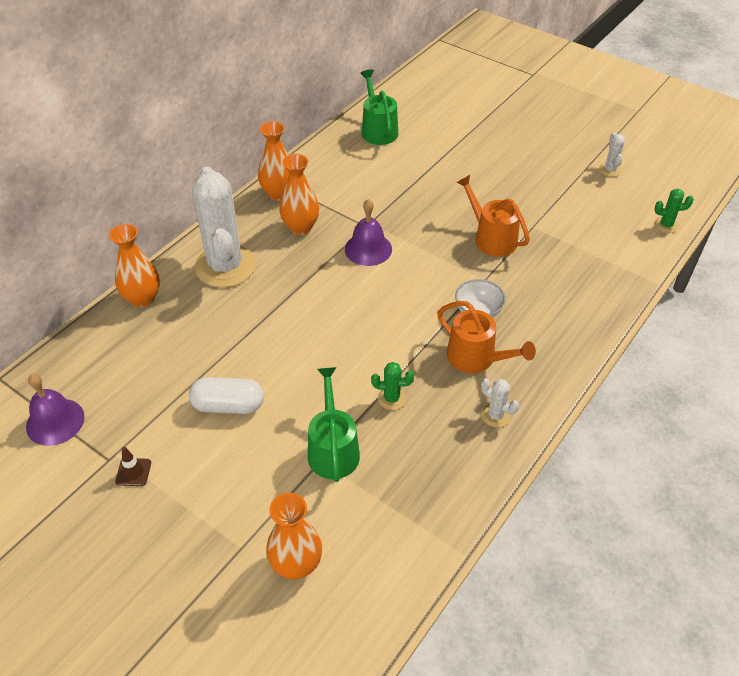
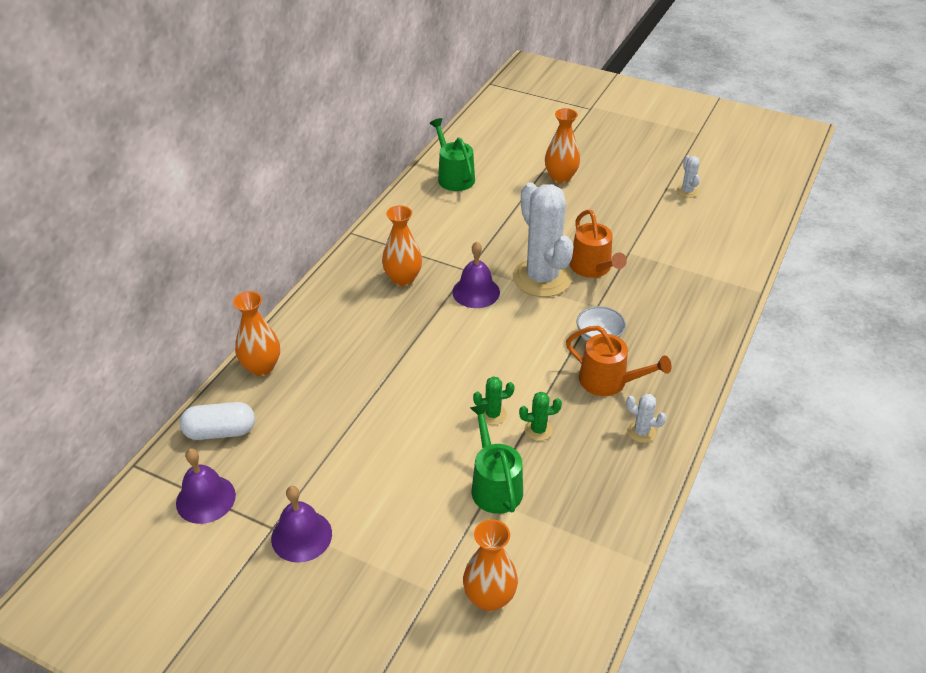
camera: 10 degrees left, 5 degrees down
brown traffic cone [115,447,151,486] -> purple bell [271,486,332,563]
white capsule [189,377,264,414] -> white capsule moved to [180,402,255,440]
white cactus [192,167,256,288] -> white cactus moved to [513,183,574,297]
orange vase [258,121,289,201] -> orange vase moved to [545,108,580,184]
orange watering can [456,175,530,257] -> orange watering can turned 150 degrees counterclockwise [570,210,627,278]
green cactus [654,189,694,233] -> green cactus moved to [473,376,515,425]

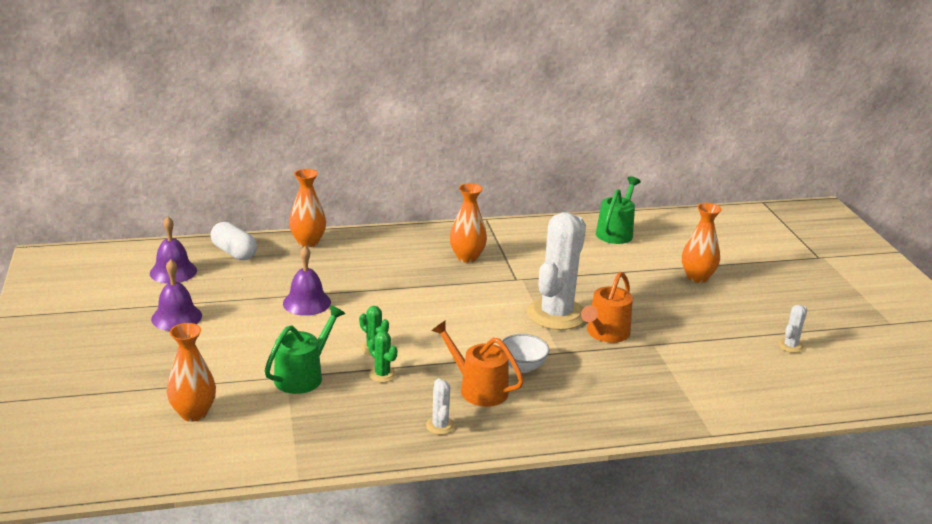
camera: 50 degrees right, 15 degrees down
purple bell [452,242,500,308] -> purple bell moved to [283,246,331,316]
orange watering can [566,326,672,396] -> orange watering can turned 135 degrees clockwise [431,320,524,407]

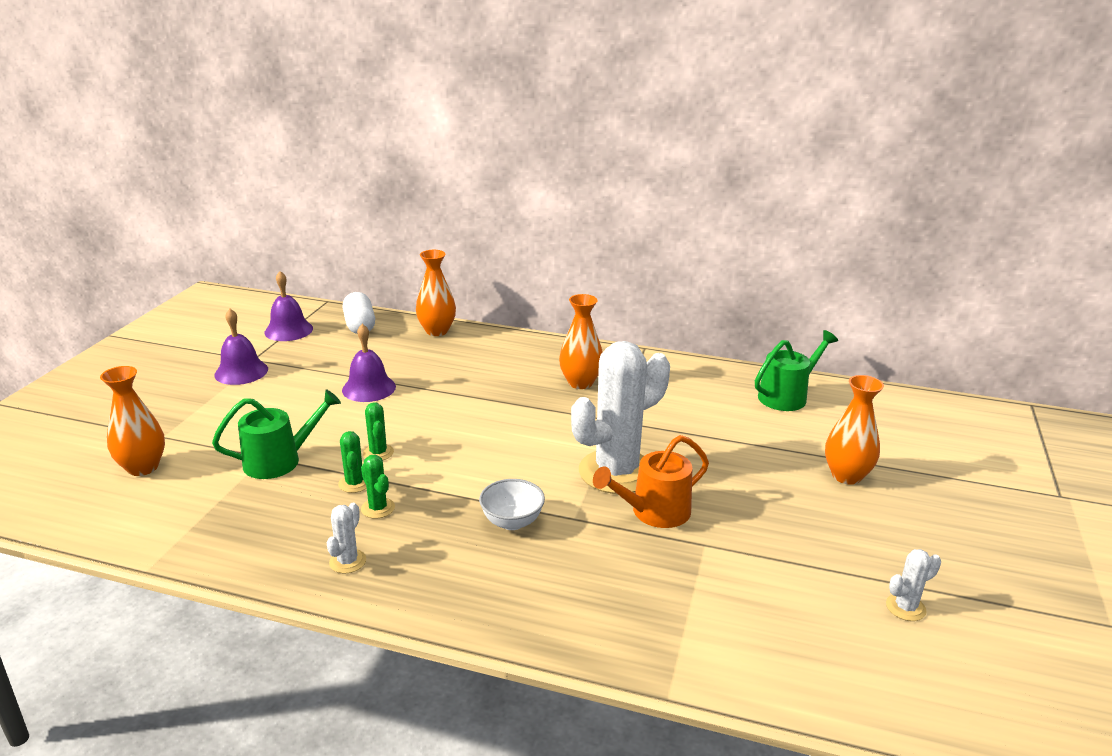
camera: 30 degrees right, 0 degrees up
orange watering can [431,320,524,407] -> none
none -> green cactus [361,455,395,519]

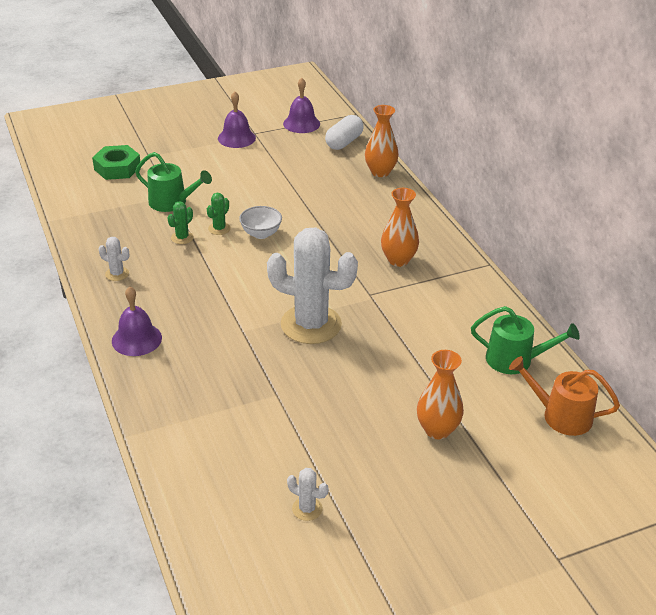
camera: 50 degrees right, 10 degrees up
orange vase [100,366,165,476] -> green nut [92,145,140,180]
white cactus [327,503,366,574] -> white cactus turned 45 degrees clockwise [99,237,129,281]
purple bell [342,324,396,402] -> purple bell moved to [112,286,162,356]
green cactus [361,455,395,519] -> none
white bowl [479,479,545,530] -> white bowl moved to [239,206,282,239]
orange watering can [593,435,709,528] -> orange watering can moved to [509,356,620,436]

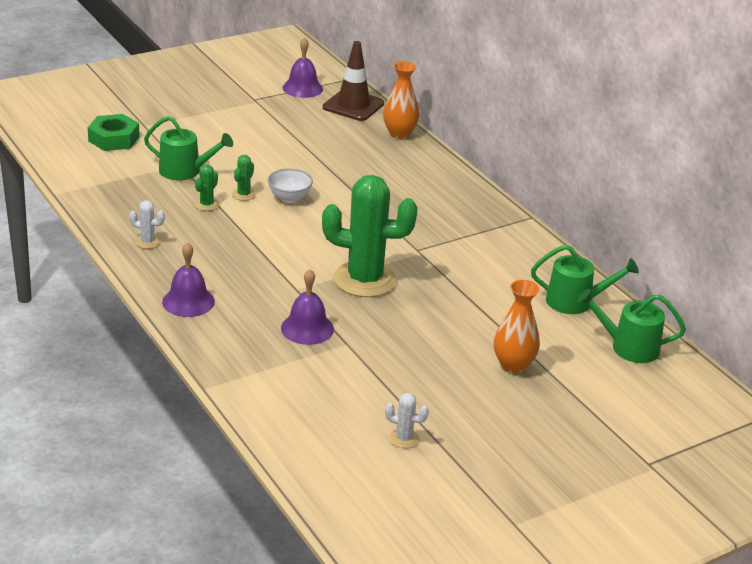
camera: 10 degrees left, 5 degrees down
purple bell [218,91,256,148] -> purple bell moved to [281,269,334,345]
white cactus [267,228,358,344] -> green cactus [322,175,418,297]
white capsule [325,115,364,150] -> brown traffic cone [323,41,384,121]
orange vase [381,188,419,267] -> none
orange watering can [509,356,620,436] -> green watering can [577,288,686,363]

